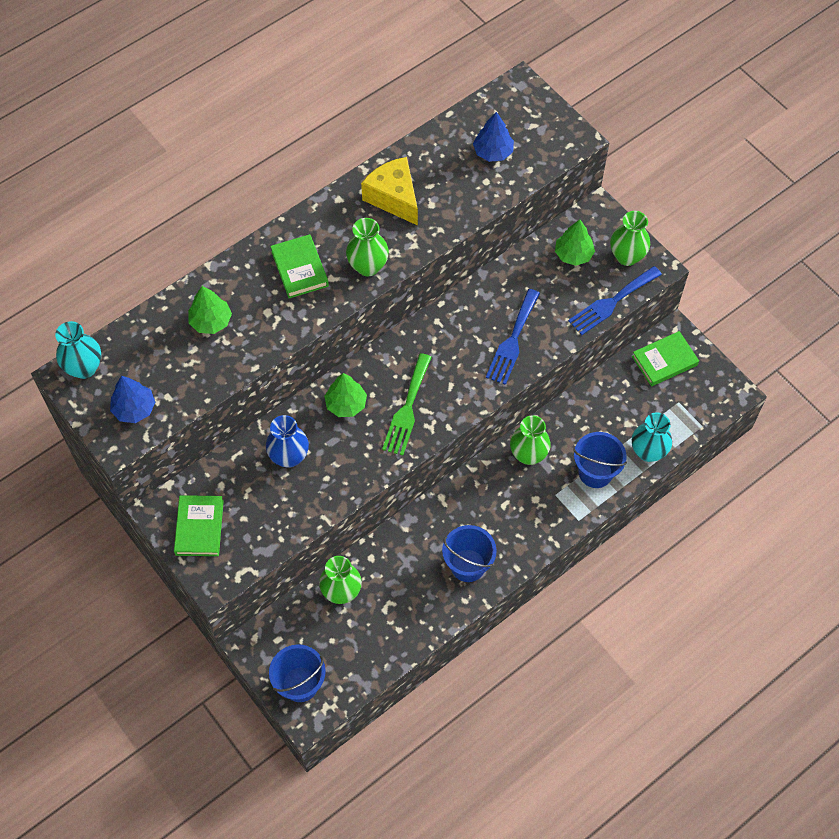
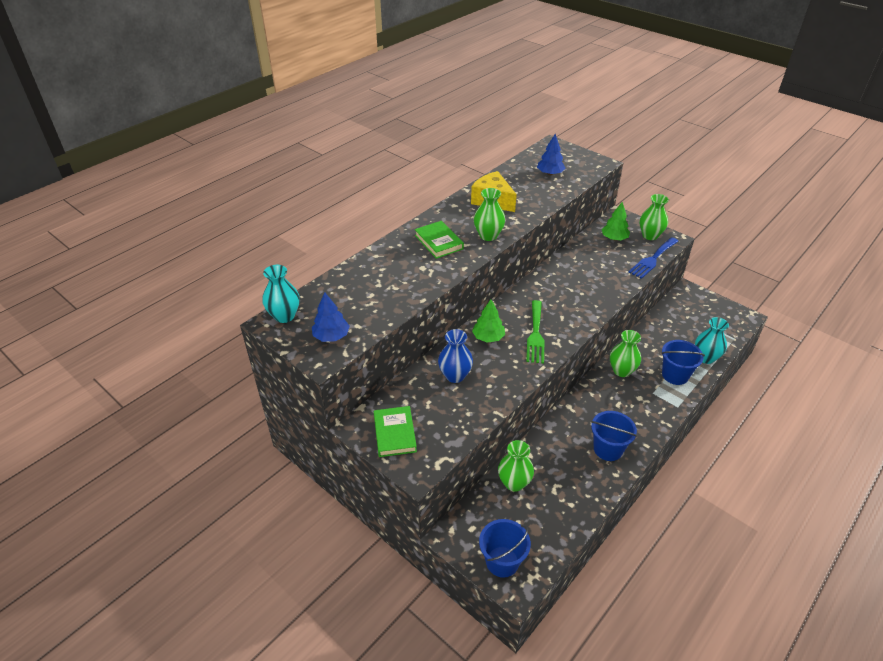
camera: 10 degrees left, 20 degrees down
green tree [188,286,232,334] -> none
blue fork [486,289,540,385] -> none
green book [632,331,699,387] -> none

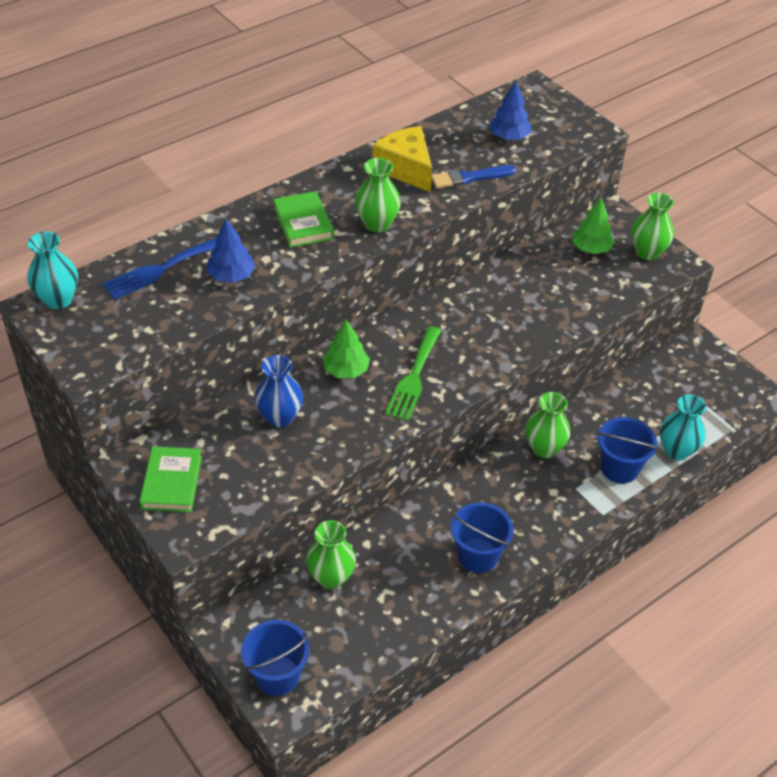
camera: 10 degrees right, 5 degrees up
blue tree [312,292,350,342] -> blue tree moved to [207,219,256,283]
blue fork [628,237,678,279] -> blue fork moved to [102,238,216,300]
none -> blue brush [432,165,516,188]

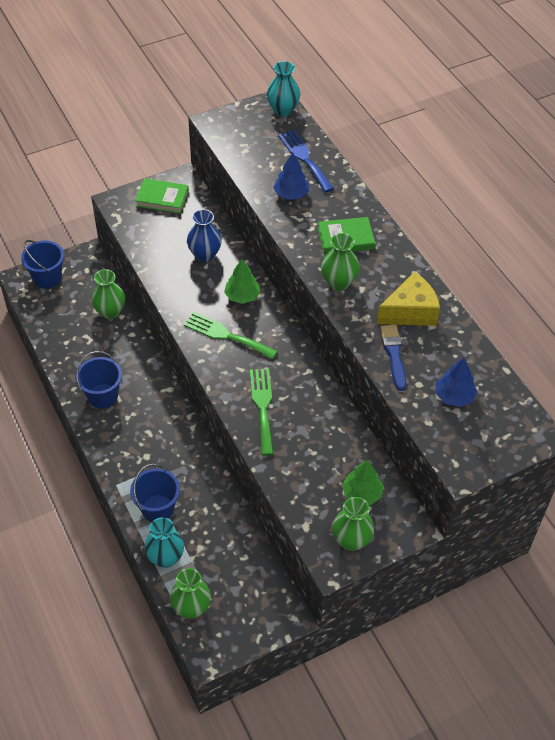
camera: 100 degrees right, 5 degrees up
green vase [525,392,570,458] -> green vase moved to [170,568,211,618]
none -> green fork [250,368,274,456]

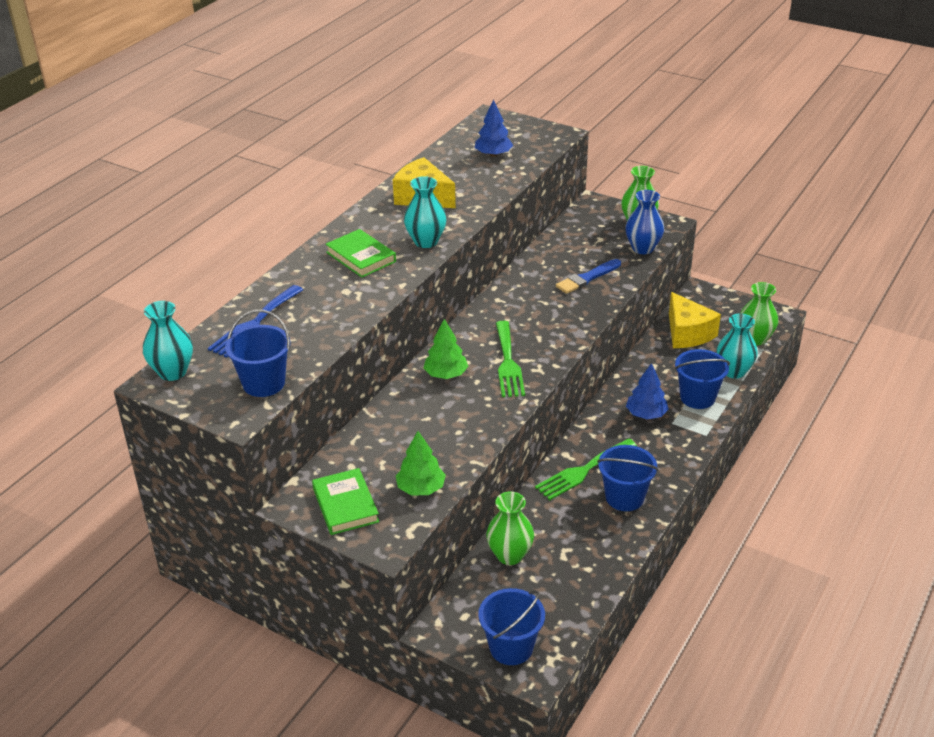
camera: 120 degrees left, 15 degrees down
blue vase [187,209,222,262] -> blue vase moved to [625,190,664,254]
green fork [250,368,274,456] -> green fork moved to [535,439,637,500]
blue tree [273,152,309,200] -> blue tree moved to [626,363,669,419]
green vase [321,233,360,291] -> turquoise vase [404,176,447,248]
green tree [342,460,384,505] -> green tree moved to [396,431,446,496]
blue brush [380,325,406,391] -> blue brush moved to [556,259,621,294]
none -> blue bucket [225,310,291,397]
none -> yellow cheese [669,292,721,348]

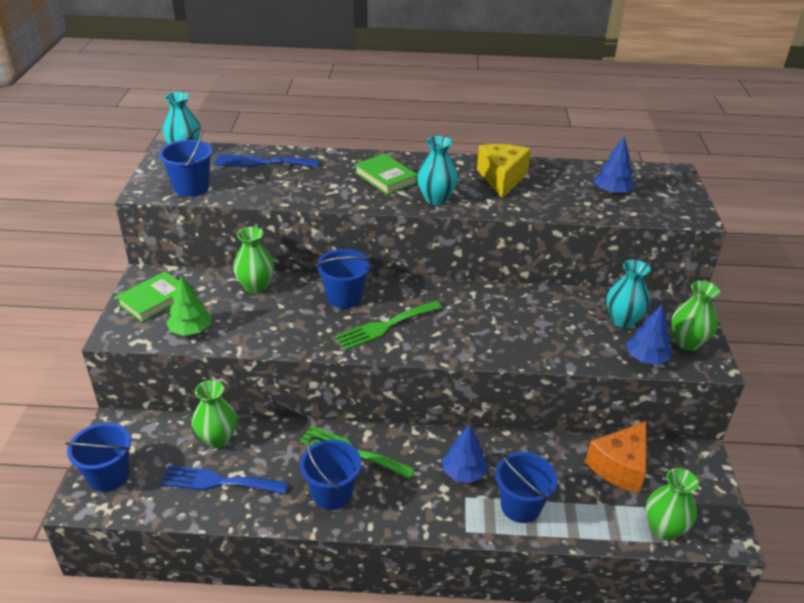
camera: 60 degrees right, 0 degrees up
green book [326,229,396,278] -> green book turned 60 degrees counterclockwise [354,154,418,195]
green tree [423,319,468,379] -> blue bucket [316,249,371,308]
blue brush [556,259,621,294] -> none
blue vase [625,190,664,254] -> blue tree [626,305,672,365]
yellow cheese [669,292,721,348] -> orange cheese [585,421,647,493]
turquoise vase [717,313,758,379] -> turquoise vase moved to [607,260,651,328]
none -> blue fork [160,465,289,494]
none -> green vase [233,227,274,294]

